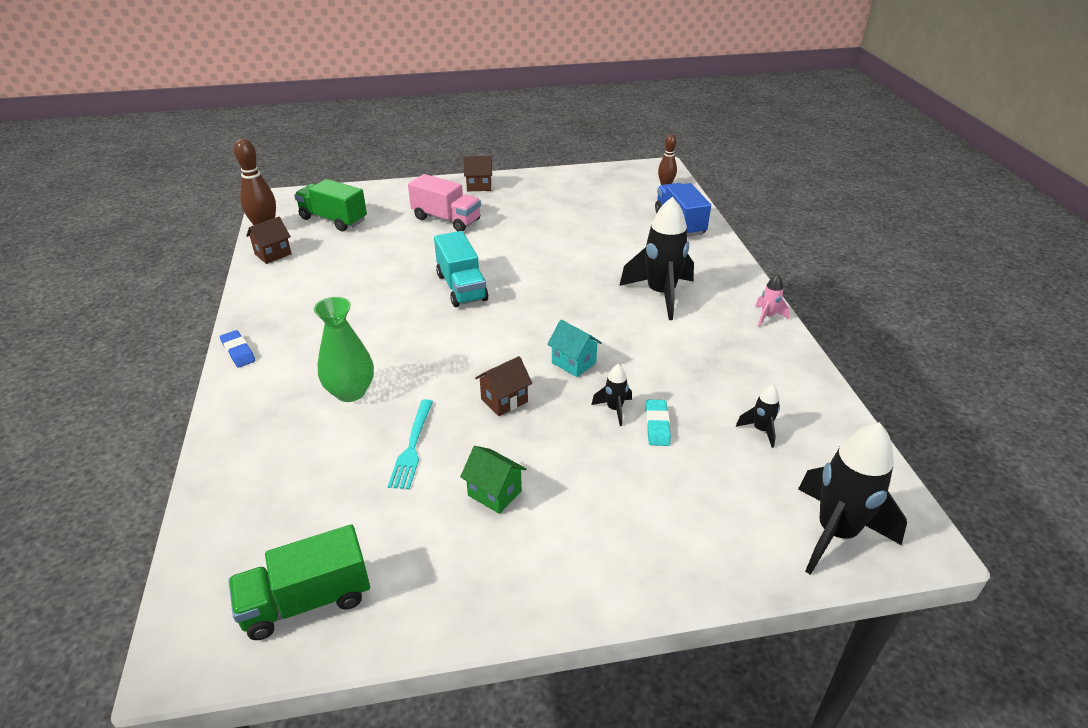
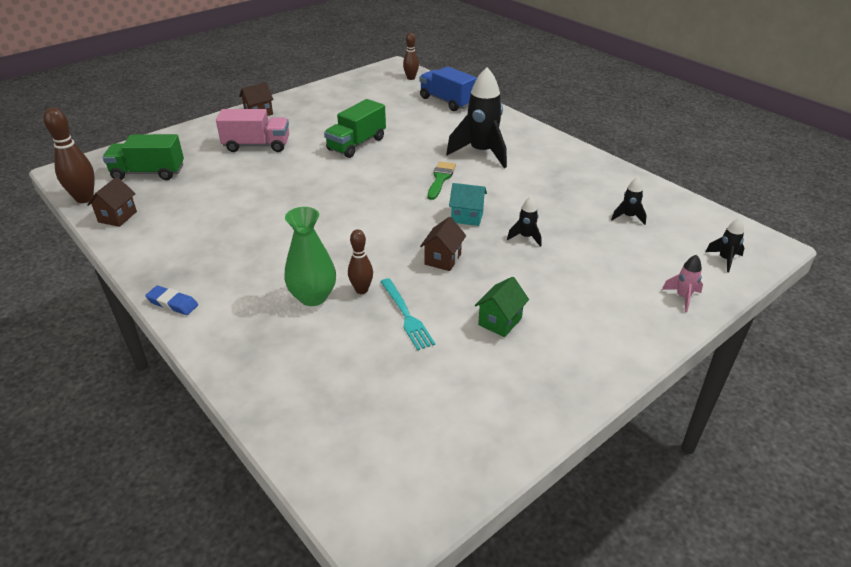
camera: 30 degrees left, 0 degrees up
green truck [228,524,370,640] -> green truck moved to [324,99,386,158]
turquoise truck [434,231,488,307] -> none
green house [460,446,526,514] -> green house turned 60 degrees counterclockwise [475,277,529,337]
turquoise eraser [646,400,671,446] -> none
pink rocket [755,274,790,327] -> pink rocket moved to [662,255,703,312]
black rocket [798,422,907,575] -> black rocket [705,218,745,272], size x0.46
none -> brown bowling pin [348,229,373,294]
none -> green brush [428,161,456,200]

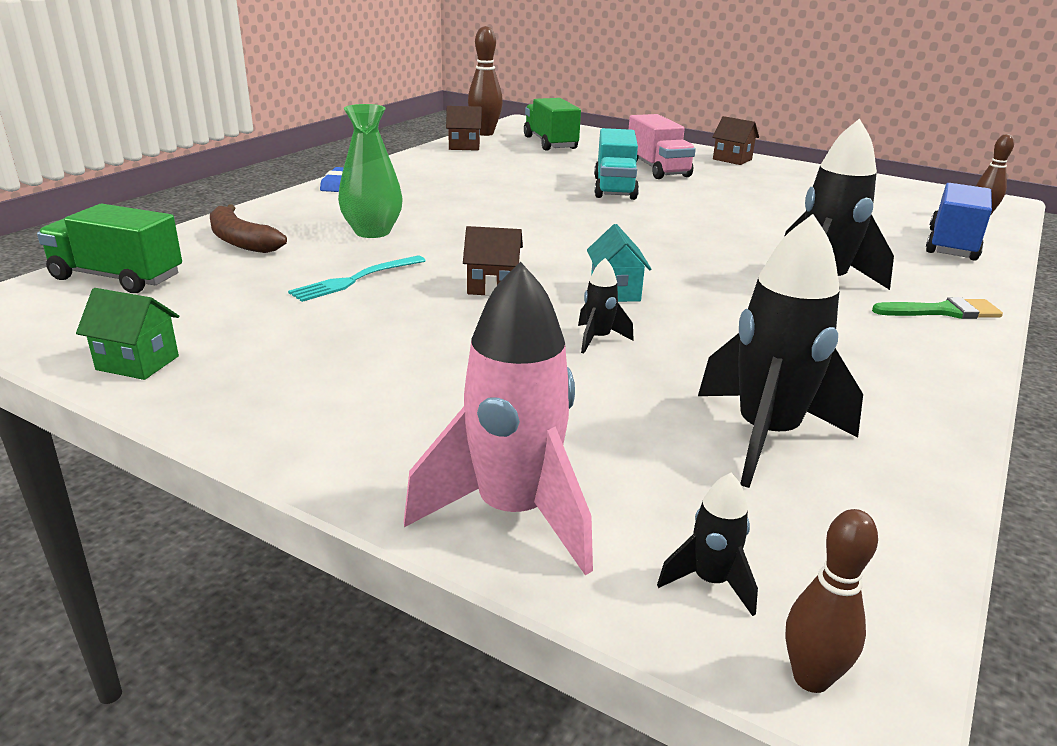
camera: 70 degrees right, 10 degrees down
green truck [324,99,386,158] -> green truck moved to [37,204,182,293]
brown bowling pin [348,229,373,294] -> brown bowling pin moved to [785,509,878,693]
green brush [428,161,456,200] -> green brush moved to [872,297,1003,319]
green house [475,277,529,337] -> green house moved to [76,288,179,380]
black rocket [611,177,647,225] -> black rocket [698,214,863,488], size x2.19
pink rocket [662,255,703,312] -> pink rocket [404,262,593,575], size x2.19
none -> brown banana [210,205,287,253]
none -> turquoise truck [594,128,639,200]

